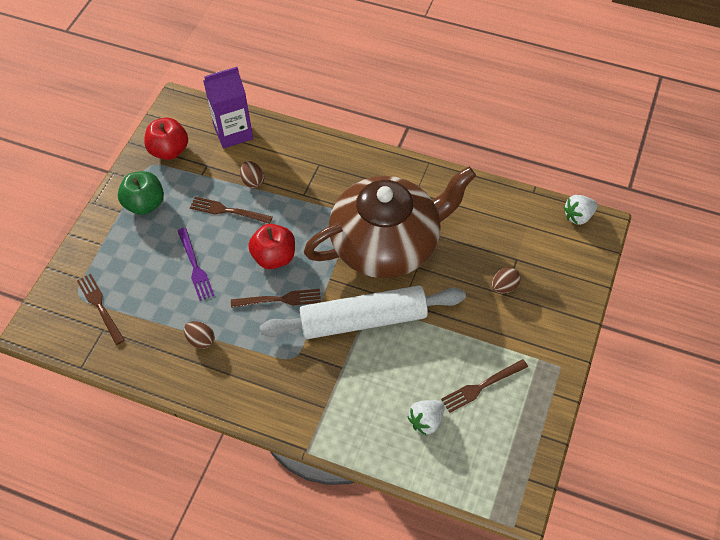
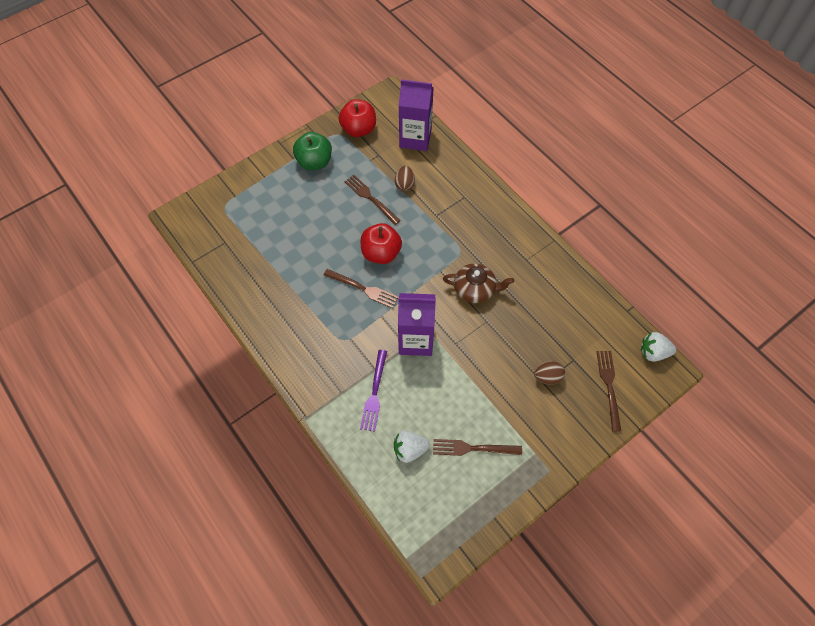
camera: 30 degrees right, 5 degrees up
brown fork [77,274,125,345] -> brown fork moved to [597,351,621,432]
purple fork [177,228,214,301] -> purple fork moved to [360,350,387,432]
brown egg [184,321,215,349] -> none
white rolling pin [260,285,466,339] -> purple carton [398,293,436,356]
brown teapot [304,166,476,278] -> brown teapot [443,263,514,303], size x0.42

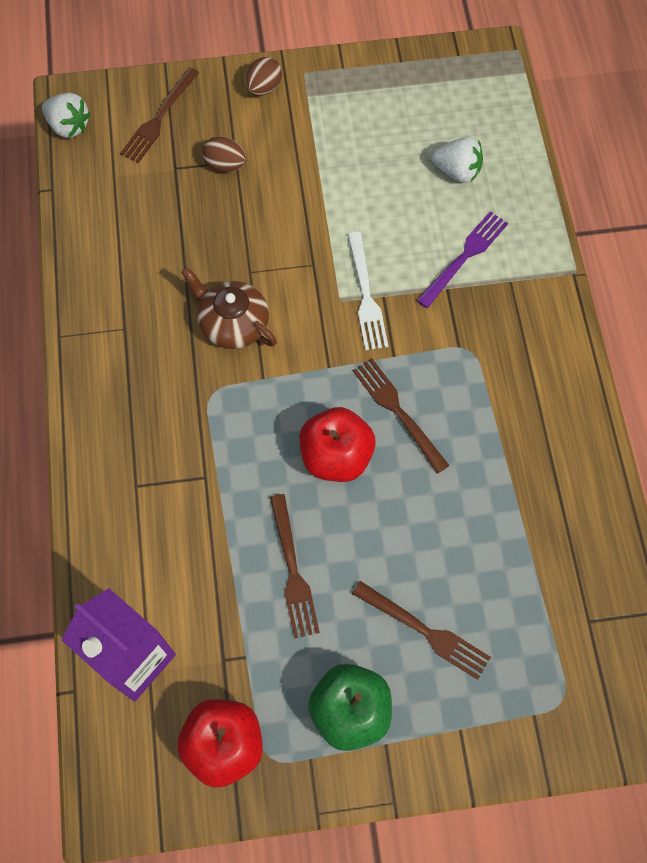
camera: 150 degrees left, 5 degrees up
brown egg [395,166,415,191] -> brown egg moved to [245,57,282,96]
purple carton [398,293,436,356] -> white fork [347,232,388,350]
brown fork [433,439,522,456] -> brown fork moved to [352,581,491,680]

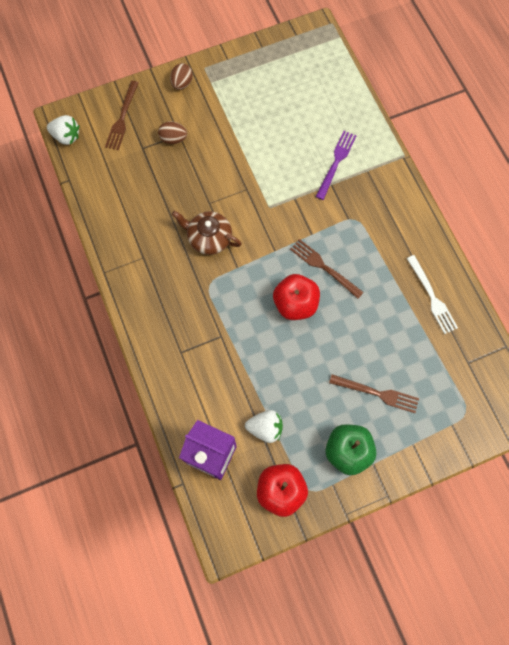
camera: 15 degrees left, 5 degrees up
brown fork [270,494,320,638] -> none
white fork [347,232,388,350] -> white fork moved to [406,255,458,334]
white strawberry [431,137,483,183] -> white strawberry moved to [245,410,283,443]

